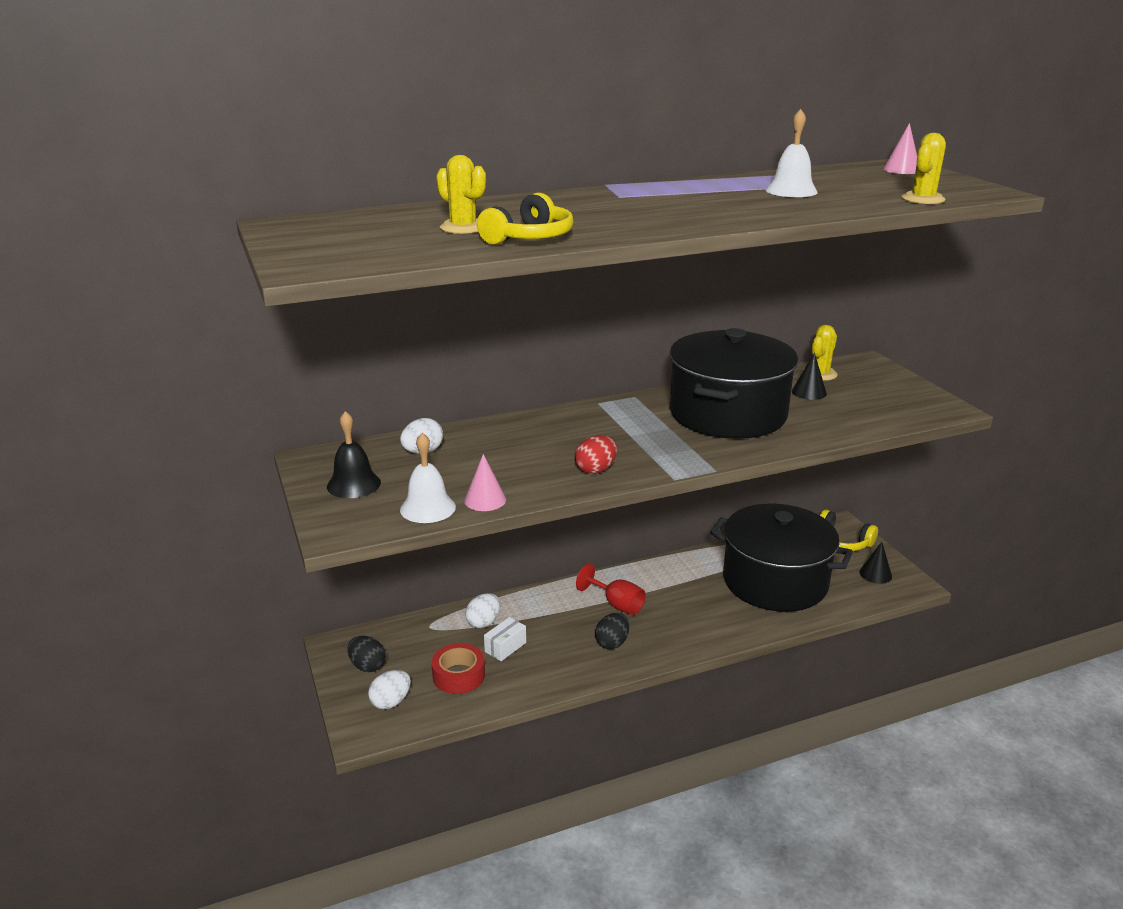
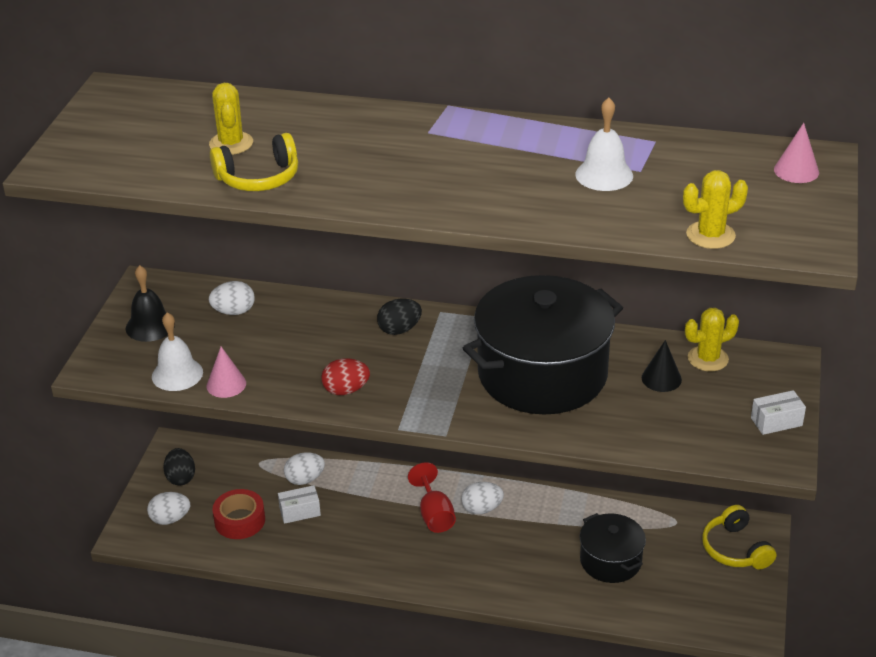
camera: 35 degrees right, 10 degrees up
black egg [595,613,629,649] -> black egg moved to [377,299,422,335]
black pot [710,504,853,612] -> black pot [579,513,646,583], size x0.52
black cone [859,542,892,584] -> none
none -> white egg [461,482,504,514]
none -> white box [751,390,806,435]

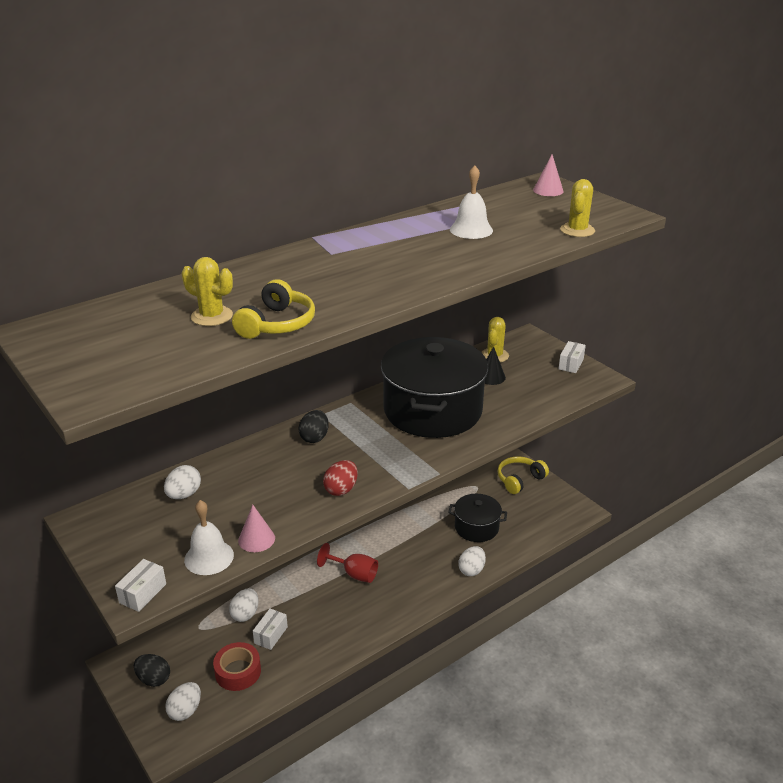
camera: 50 degrees left, 5 degrees down
black bell [126,265,175,342] -> none
white egg [461,482,504,514] -> white egg moved to [458,546,486,576]
yellow headphones [702,505,776,569] -> yellow headphones turned 120 degrees clockwise [498,456,549,494]
none -> white box [115,559,166,612]

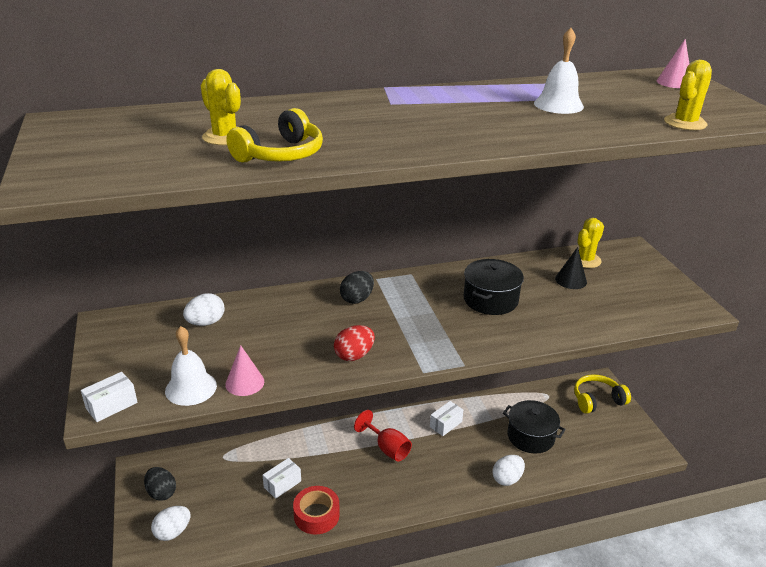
camera: 20 degrees right, 0 degrees up
red tape [213,642,261,691] -> red tape moved to [293,486,340,535]
white egg [229,588,259,622] -> none
black pot [381,337,488,438] -> black pot [463,259,524,315], size x0.52
white box [559,341,586,373] -> white box moved to [430,401,463,436]

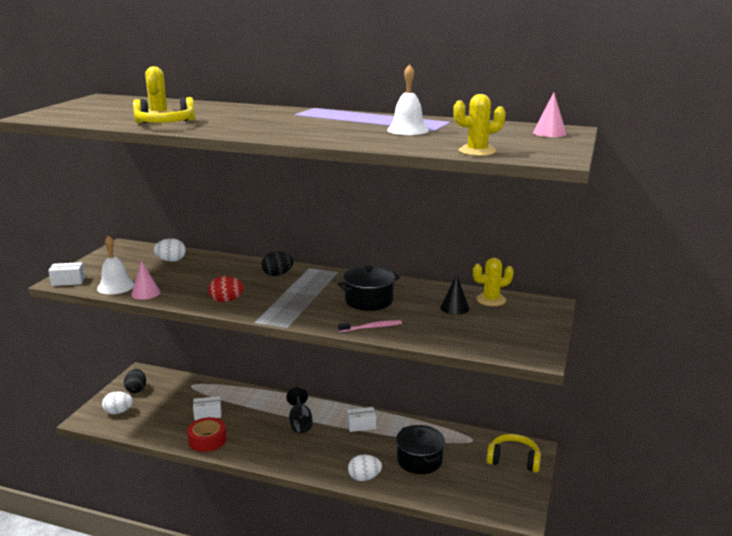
camera: 35 degrees right, 10 degrees down
red goblet [354,410,412,462] -> black goblet [286,387,312,433]
none -> pink toothbrush [338,320,402,332]

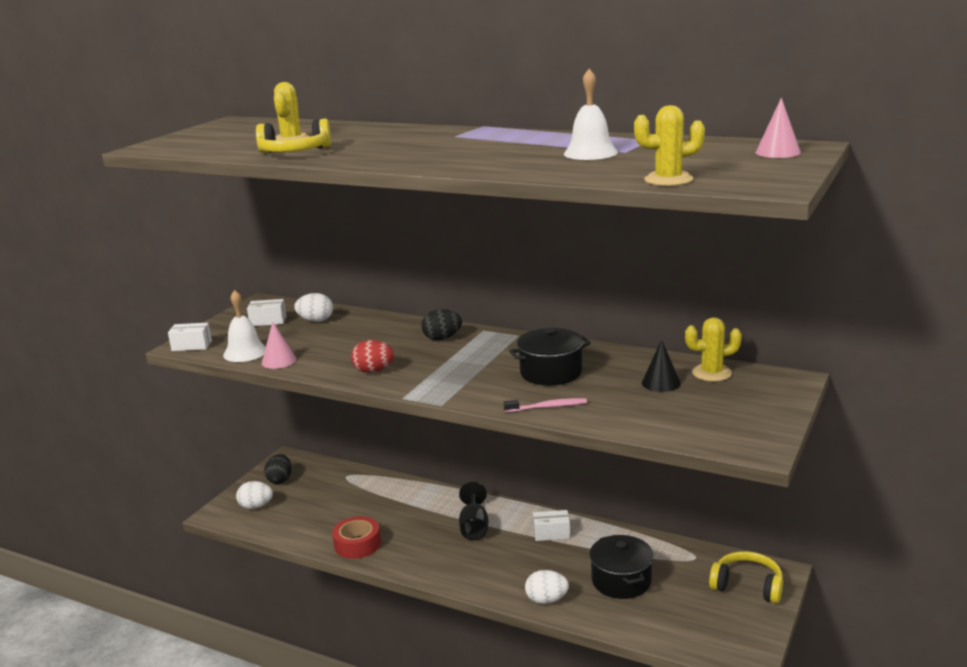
camera: 10 degrees right, 0 degrees up
white box [193,396,221,420] -> white box moved to [247,299,286,326]

